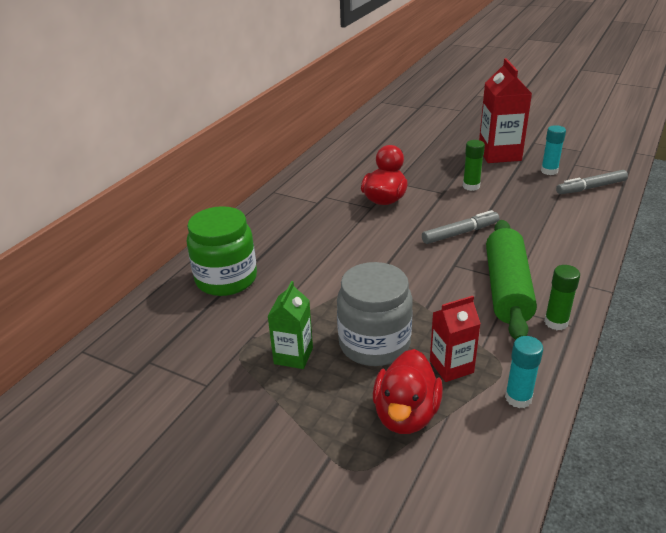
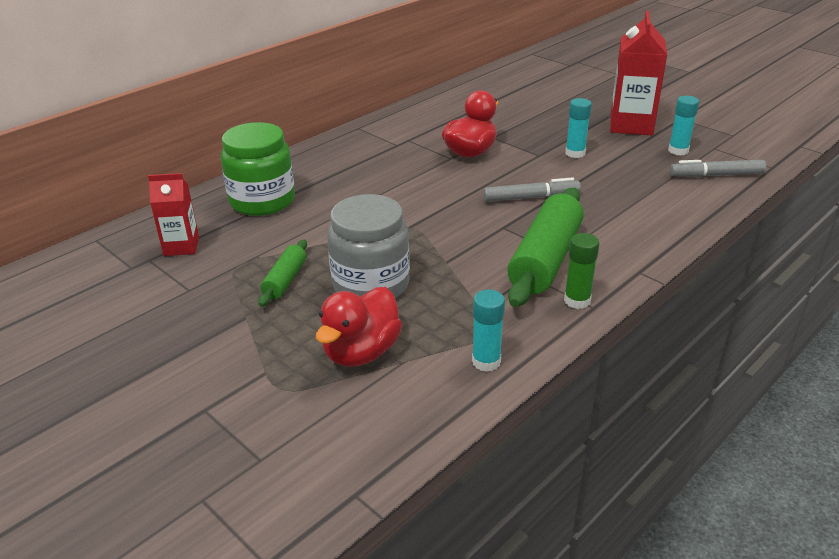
camera: 15 degrees right, 0 degrees up
green carton [267,281,313,369] -> green rolling pin [258,239,307,307]
red carton [430,296,481,382] -> red carton moved to [148,173,199,256]
green glue stick [463,140,485,191] -> turquoise glue stick [565,98,592,158]

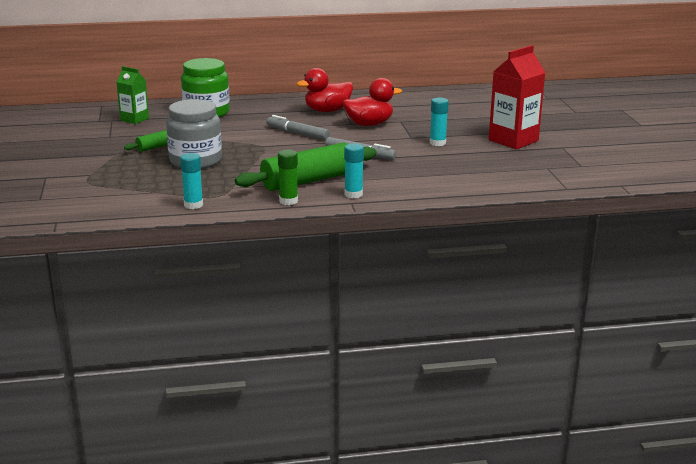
camera: 35 degrees right, 10 degrees down
red carton [148,173,199,256] -> green carton [116,66,149,124]
red duck [316,287,402,367] -> red duck moved to [297,68,353,112]
turquoise glue stick [668,96,699,155] -> turquoise glue stick moved to [344,143,364,198]
grey marker [670,160,766,177] -> grey marker moved to [266,115,330,140]

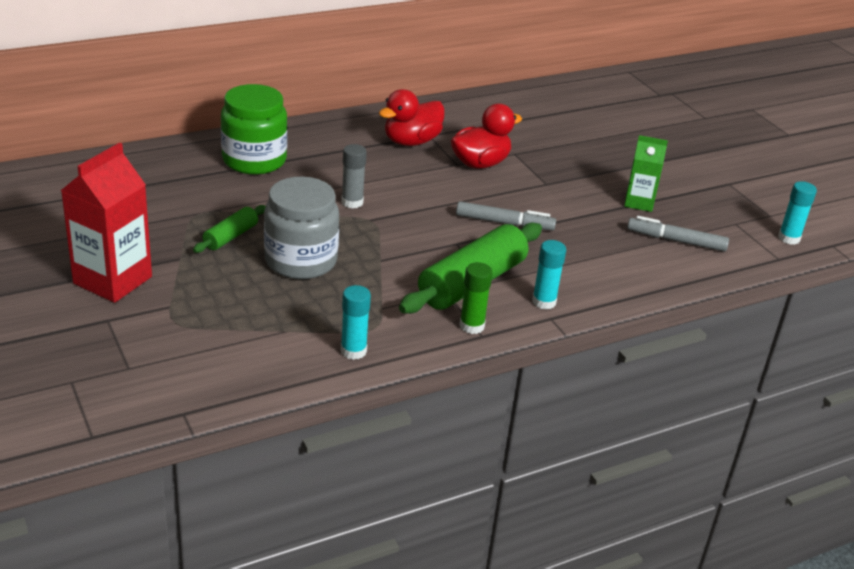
camera: 20 degrees left, 10 degrees up
green carton [116,66,149,124] -> green carton moved to [624,135,668,212]
grey marker [266,115,330,140] -> grey marker moved to [627,216,729,252]
turquoise glue stick [430,98,449,146] -> turquoise glue stick moved to [778,181,817,245]
red carton [489,45,546,149] -> red carton moved to [60,142,152,303]
none -> grey glue stick [341,144,367,209]

